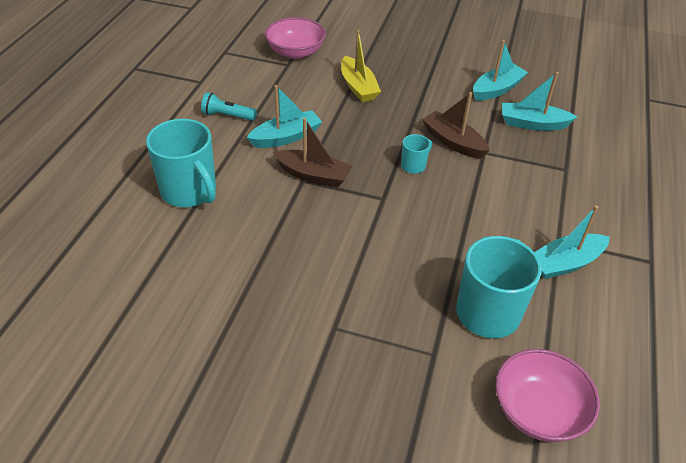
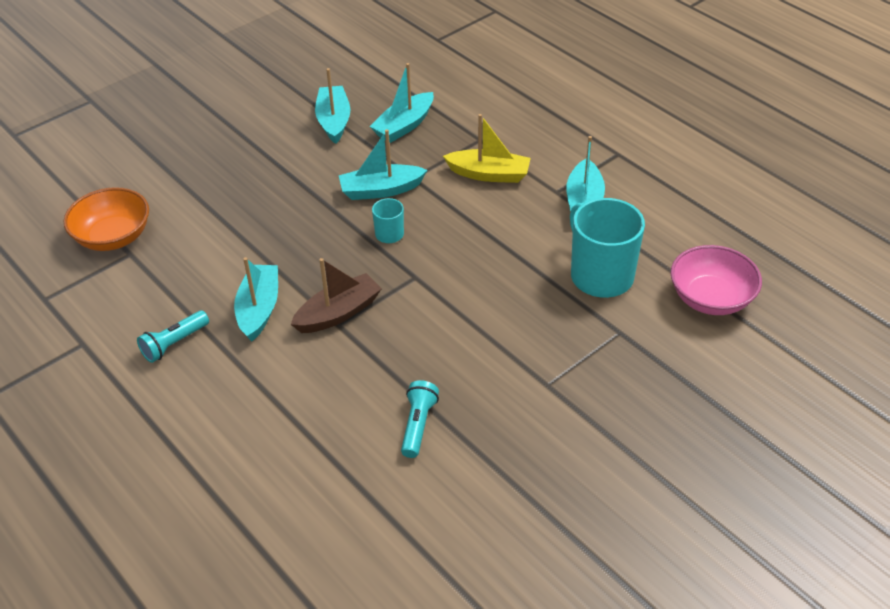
camera: 55 degrees left, 0 degrees up
turquoise mug [146,119,216,207] -> none
pink bowl [265,17,326,59] -> orange bowl [64,187,149,251]
yellow boat [341,30,381,102] -> yellow boat moved to [443,114,531,183]
brown boat [422,92,490,159] -> turquoise boat [339,129,427,200]
none -> turquoise flashlight [401,380,439,458]

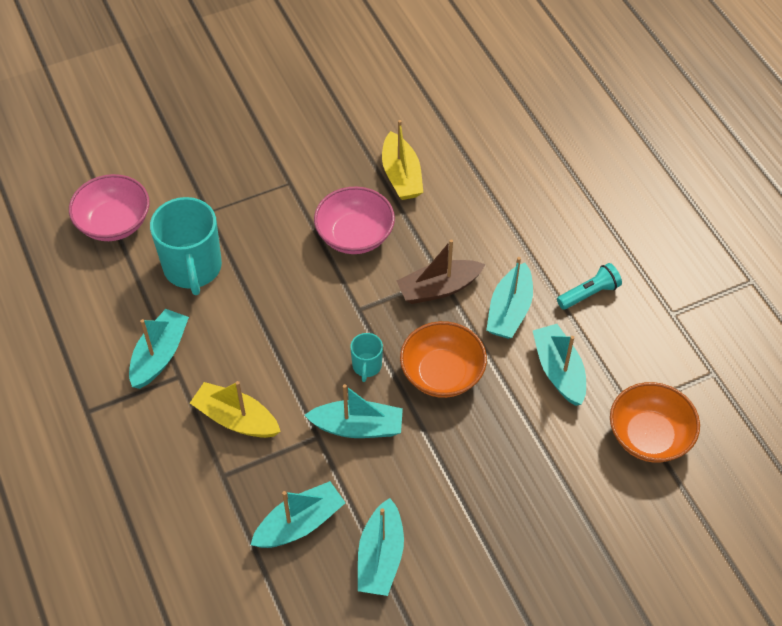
camera: 165 degrees left, 10 degrees up
turquoise flashlight [401,380,439,458] -> yellow boat [382,120,423,200]
none -> pink bowl [314,187,395,254]
none -> orange bowl [400,321,487,398]
none -> turquoise boat [533,324,586,406]

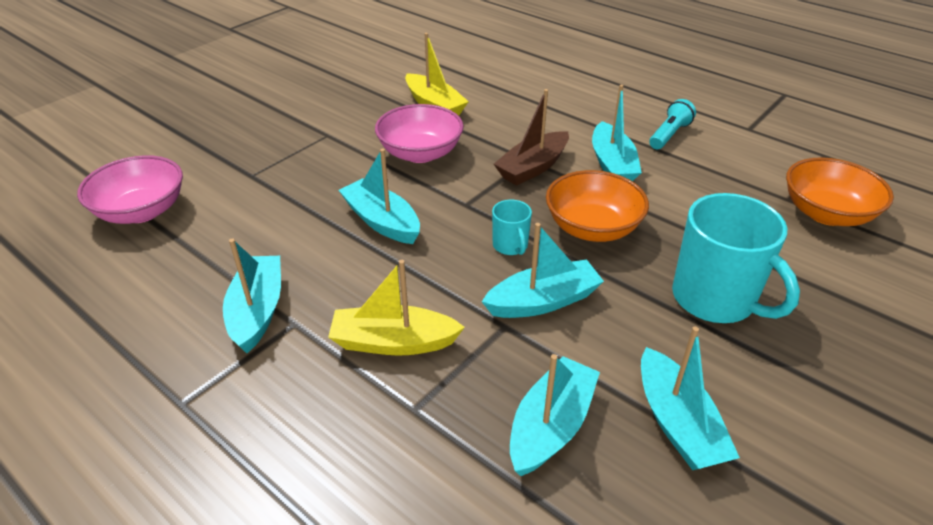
camera: 25 degrees left, 15 degrees down
turquoise mug [150,197,222,295] -> turquoise mug moved to [672,193,800,323]
turquoise boat [533,324,586,406] -> turquoise boat moved to [339,148,420,244]

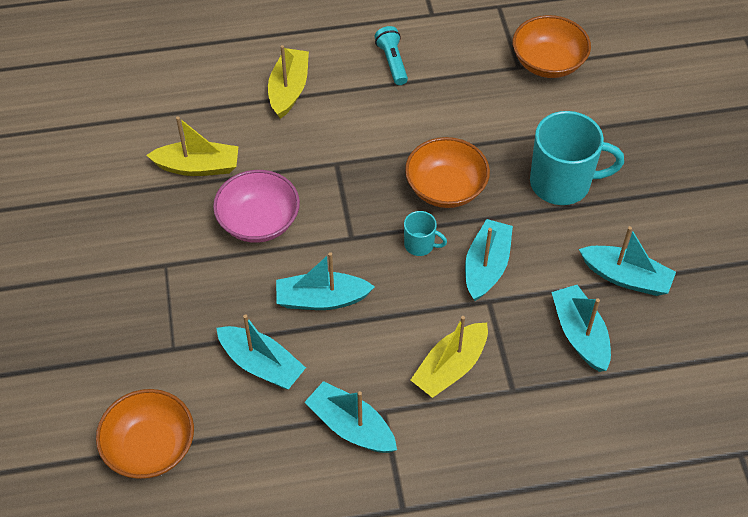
camera: 50 degrees left, 15 degrees up
pink bowl [77,155,183,224] -> orange bowl [96,389,194,479]
brown boat [494,89,569,185] -> none
turquoise boat [592,85,642,182] -> turquoise boat moved to [217,314,306,389]
none -> yellow boat [268,45,309,119]

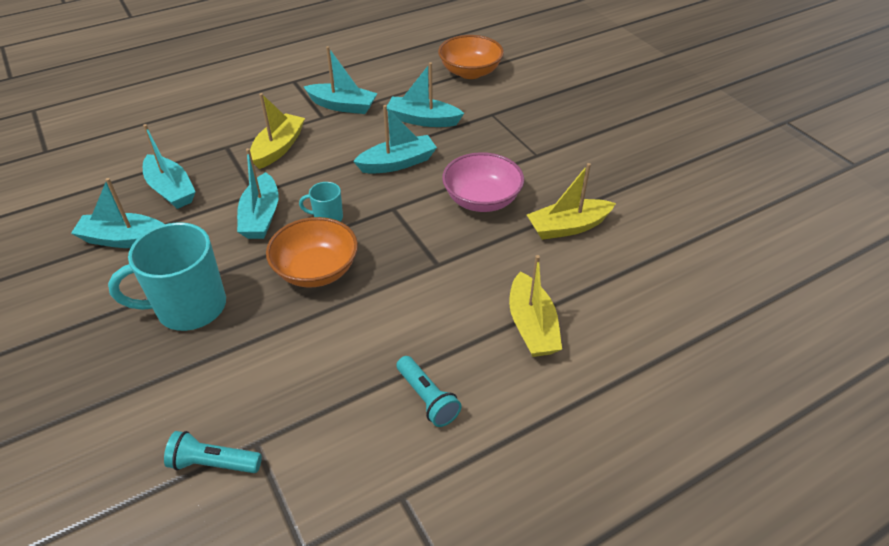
camera: 160 degrees right, 10 degrees down
orange bowl [513,15,591,78] -> turquoise flashlight [164,431,262,473]

